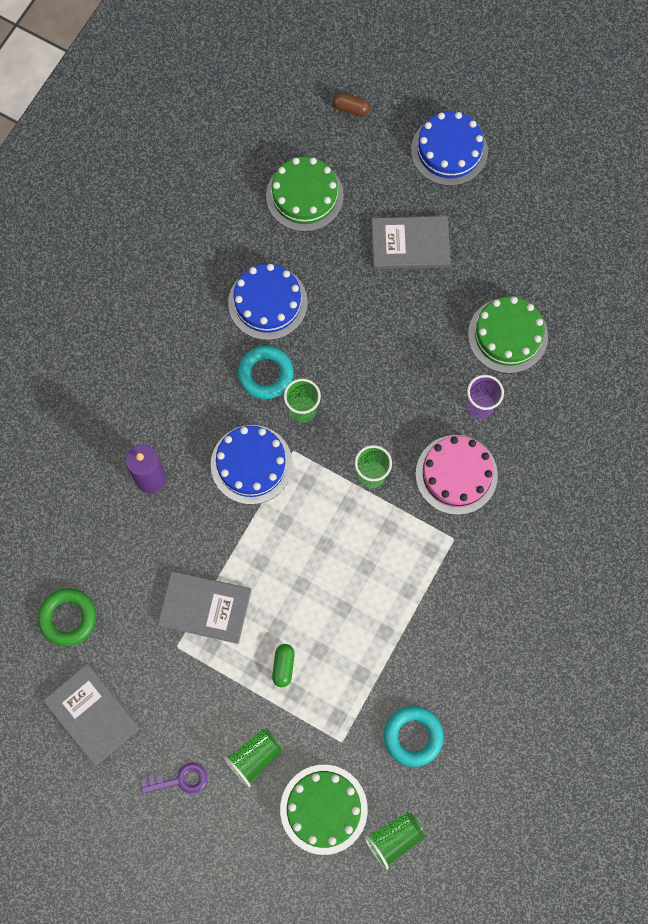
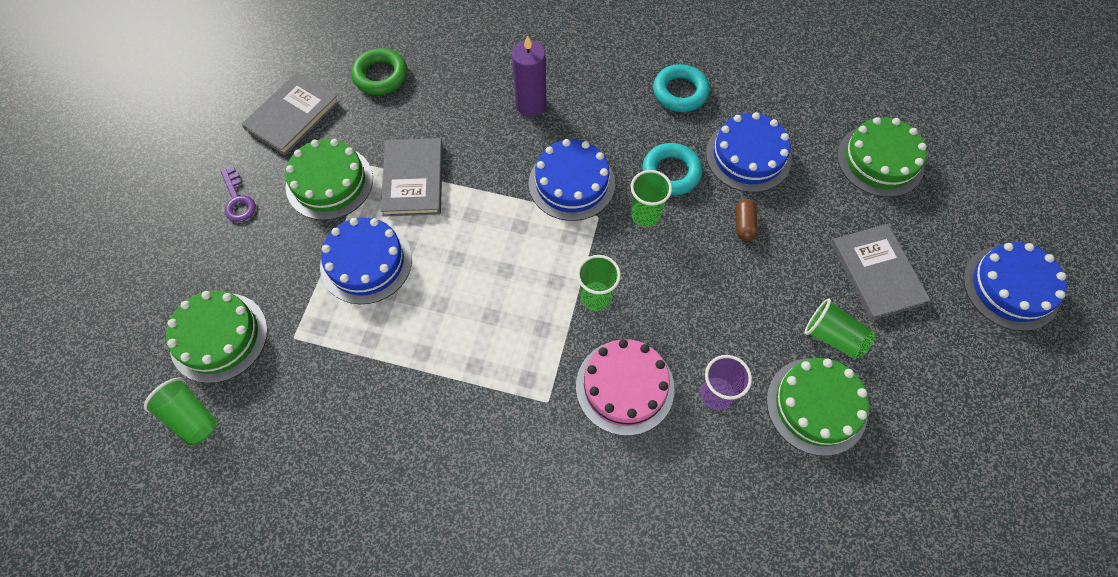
camera: 75 degrees right, 10 degrees down
green cup [224,729,283,787] -> green cup moved to [804,299,875,359]
green capsule [272,644,295,687] -> blue cake [320,217,412,304]
brown capsule [332,92,370,116] -> brown capsule moved to [736,199,758,241]
turquoise ring [384,706,444,767] -> turquoise ring moved to [653,64,710,112]
none -> green cake [286,139,373,220]

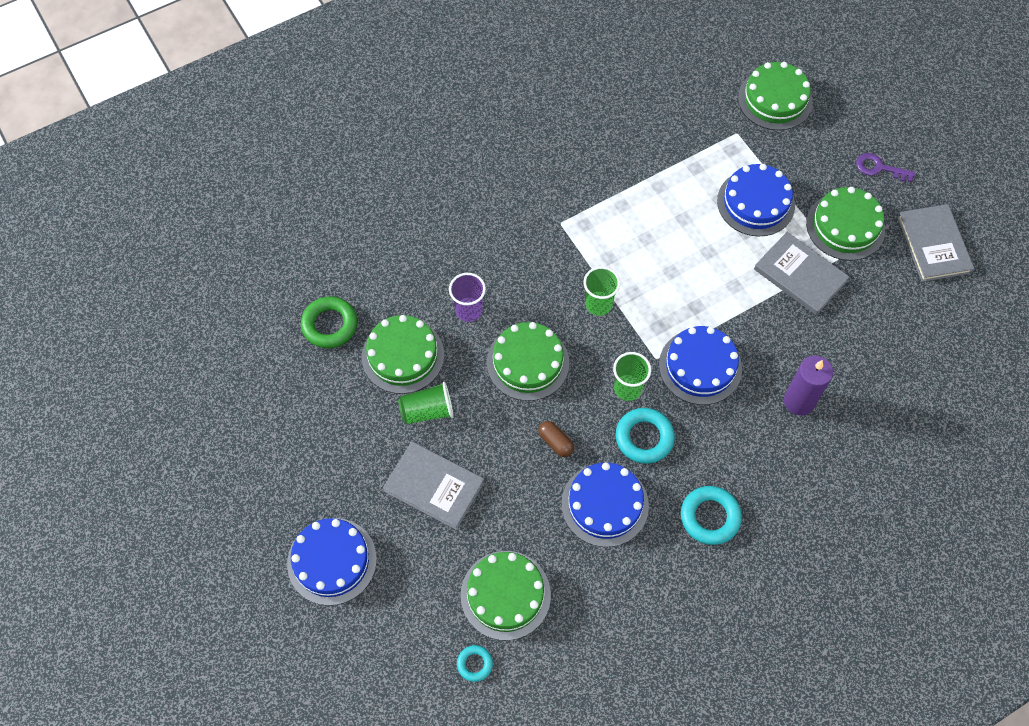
camera: 135 degrees right, 0 degrees up
green cup [144,377,217,445] -> none
green ring [351,48,407,95] -> green ring moved to [301,296,357,348]
pink cake [576,339,675,436] -> none
none -> turquoise ring [457,645,493,682]
none -> green cake [487,322,569,401]

